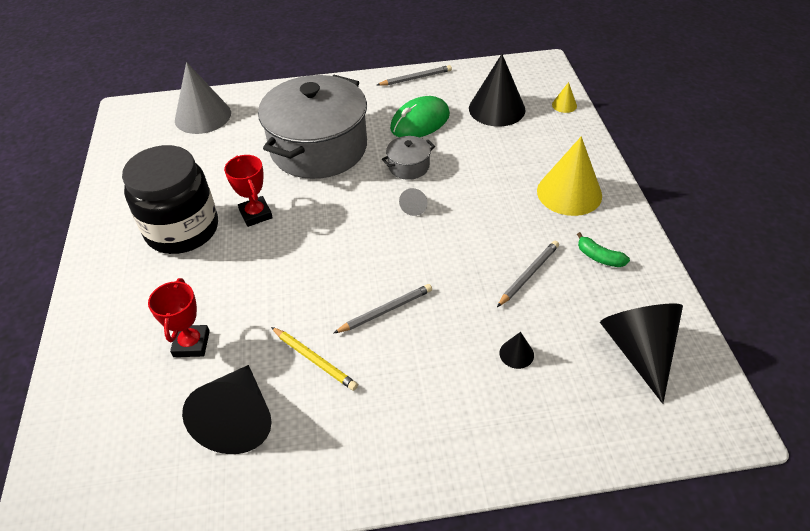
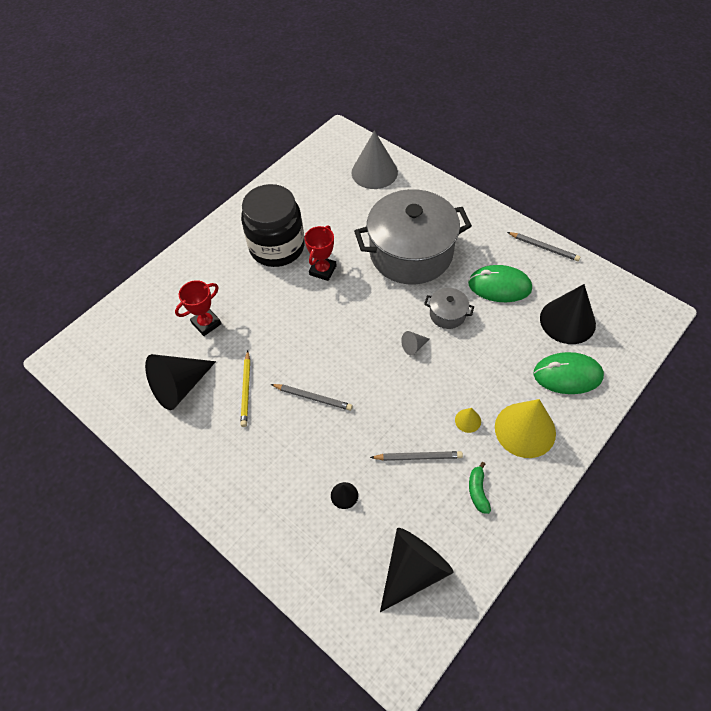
camera: 50 degrees right, 10 degrees up
yellow cone [552,82,577,113] -> yellow cone moved to [455,408,481,433]
none -> green mouse [533,352,604,394]

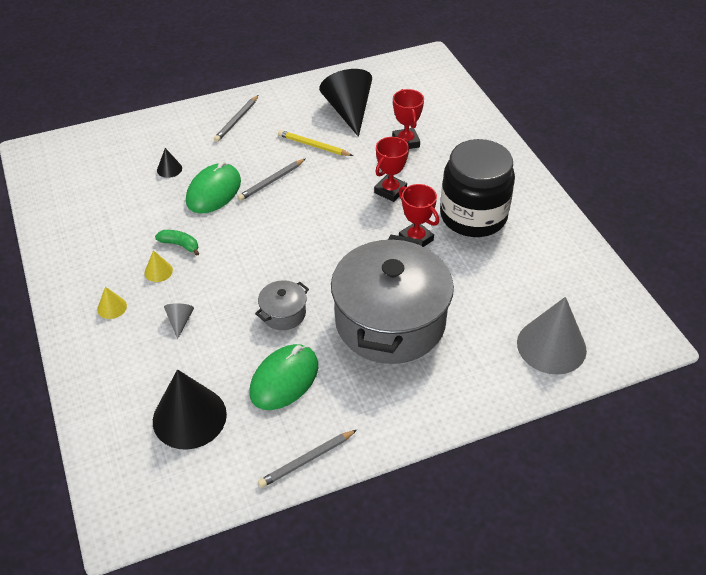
camera: 115 degrees right, 10 degrees down
grey pencil [370,451,463,461] -> grey pencil moved to [214,95,258,142]
black cone [380,528,454,612] -> none
grey cone [401,331,429,355] -> grey cone moved to [164,303,194,339]
green banana [469,462,491,514] -> green banana moved to [155,230,199,256]
yellow cone [495,399,556,458] -> yellow cone [97,287,127,319], size x0.44
green mouse [533,352,604,394] -> green mouse moved to [186,161,241,213]
none -> red trophy [374,137,409,202]

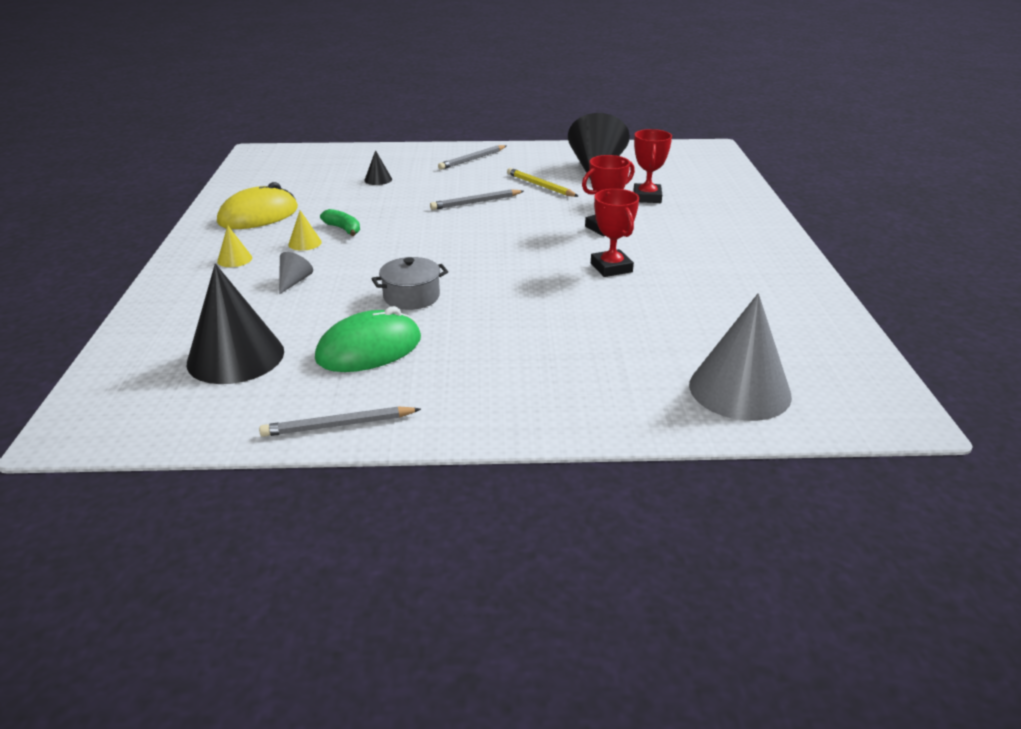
camera: 20 degrees right, 15 degrees down
green mouse [186,161,241,213] -> none
grey pot [331,235,454,364] -> none
black jar [440,139,515,237] -> none
none -> yellow mouse [217,182,298,229]

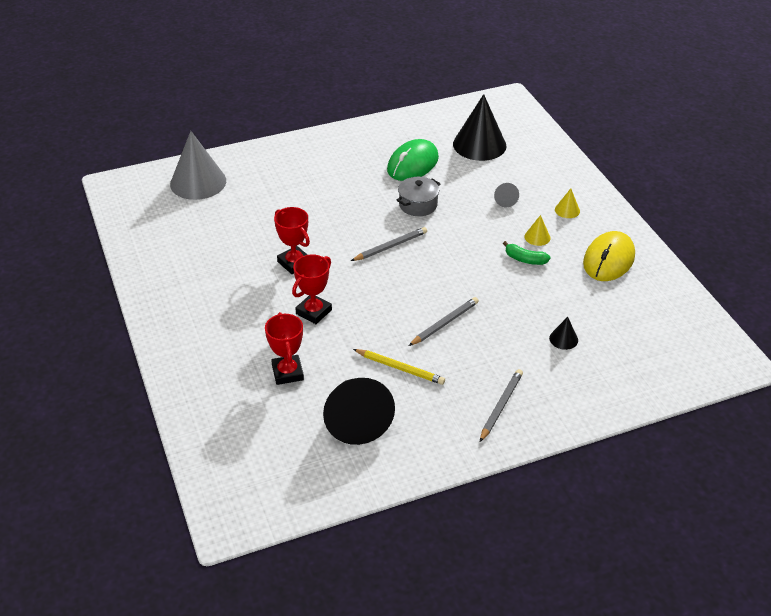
camera: 160 degrees right, 10 degrees up
grey pencil [259,406,421,437] -> grey pencil moved to [351,227,427,261]

